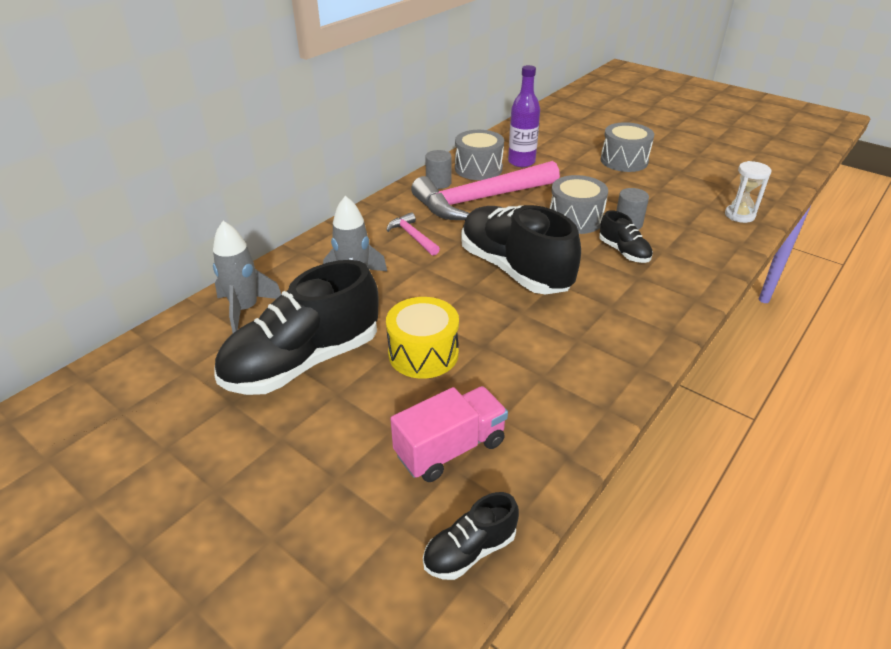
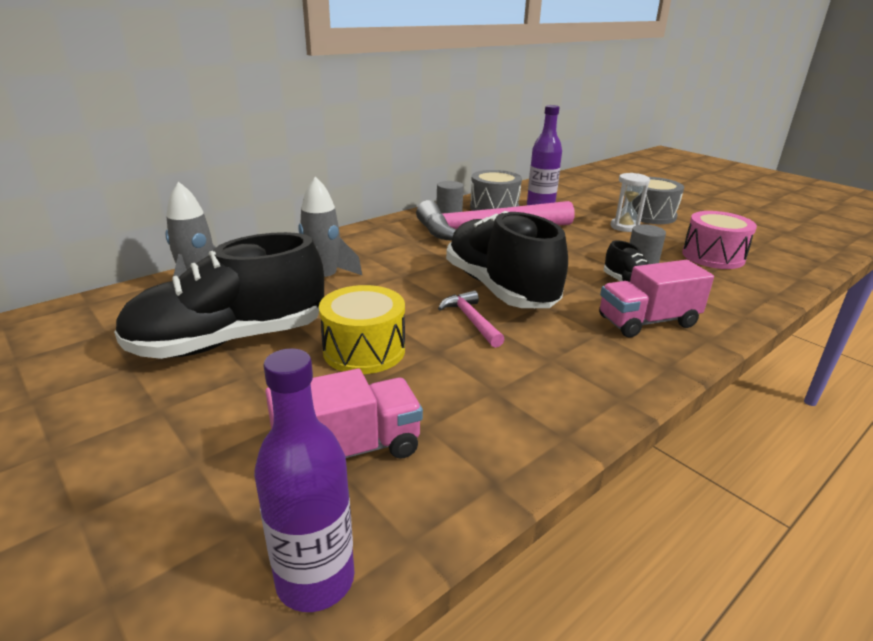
camera: 10 degrees right, 10 degrees down
pink hammer [386,212,440,256] -> pink hammer moved to [438,290,505,348]
black shoe [423,492,519,580] -> purple bottle [254,348,354,612]
grey drum [550,175,608,234] -> none
white hourglass [725,161,772,223] -> white hourglass moved to [610,173,650,232]
none -> pink truck [599,260,714,338]
none -> pink drum [682,211,757,269]

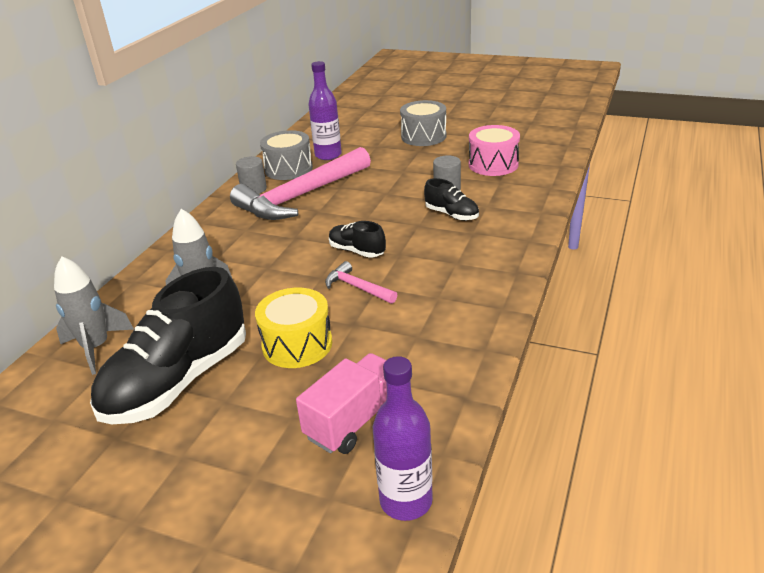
camera: 25 degrees left, 5 degrees up
black shoe [446,211,568,308] -> black shoe [329,221,386,258], size x0.47
pink truck [599,260,714,338] -> none
white hourglass [610,173,650,232] -> none

